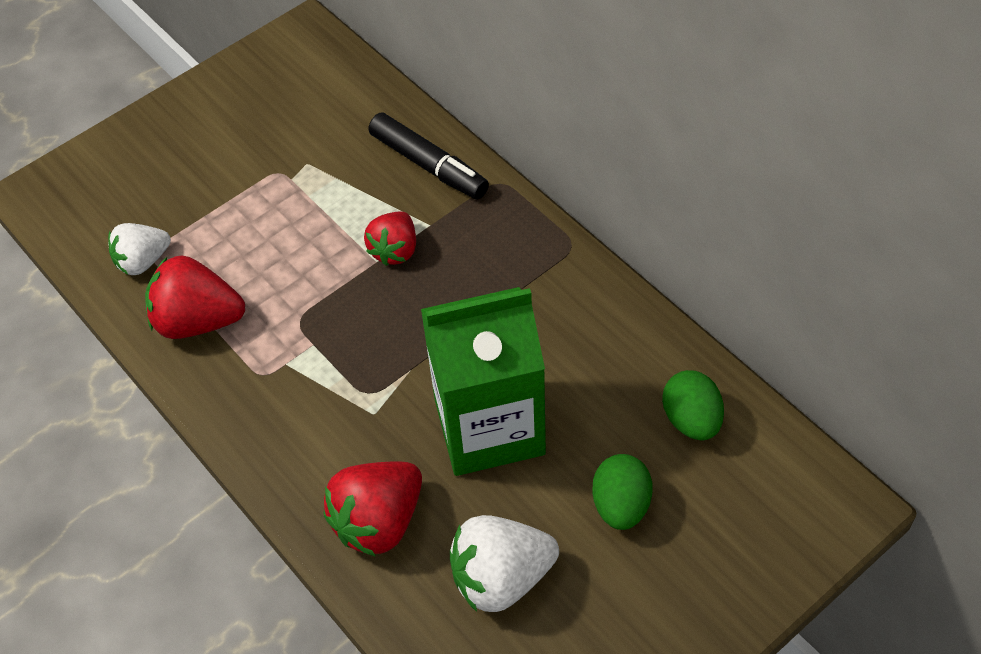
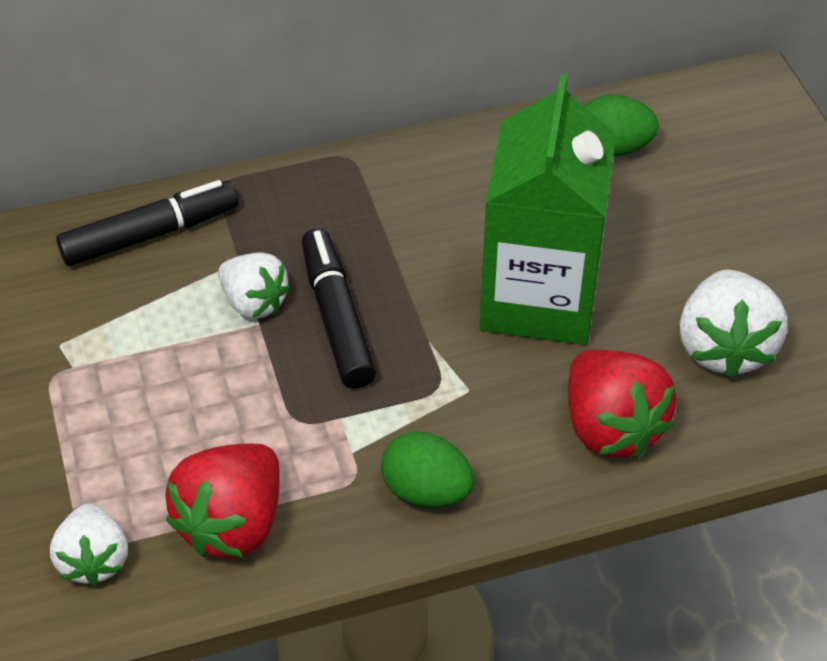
camera: 70 degrees left, 5 degrees down
red strawberry [364,212,416,266] -> white strawberry [218,252,290,319]
green egg [592,454,652,530] -> green egg moved to [381,431,474,508]
none -> black marker [301,228,376,389]

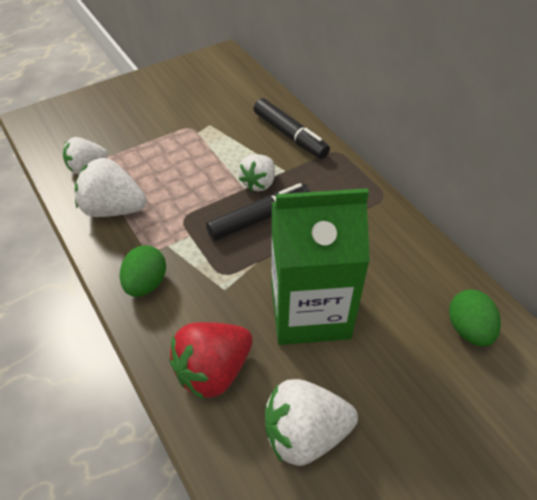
camera: 75 degrees right, 0 degrees up
red strawberry [166,444,280,558] -> white strawberry [75,158,147,217]

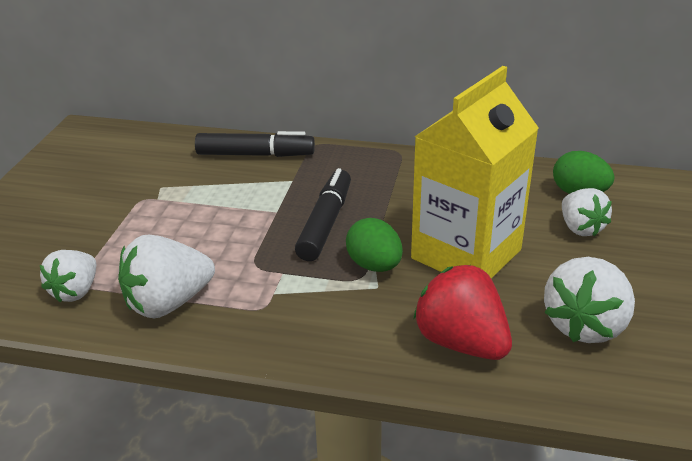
camera: 45 degrees left, 15 degrees down
green egg [120,245,166,297] -> green egg moved to [346,218,403,272]
red strawberry [169,322,253,399] -> red strawberry turned 135 degrees clockwise [413,265,512,360]
white strawberry [238,154,275,191] -> white strawberry moved to [562,188,612,236]
green carton [271,188,370,345] -> yellow carton [411,66,539,279]

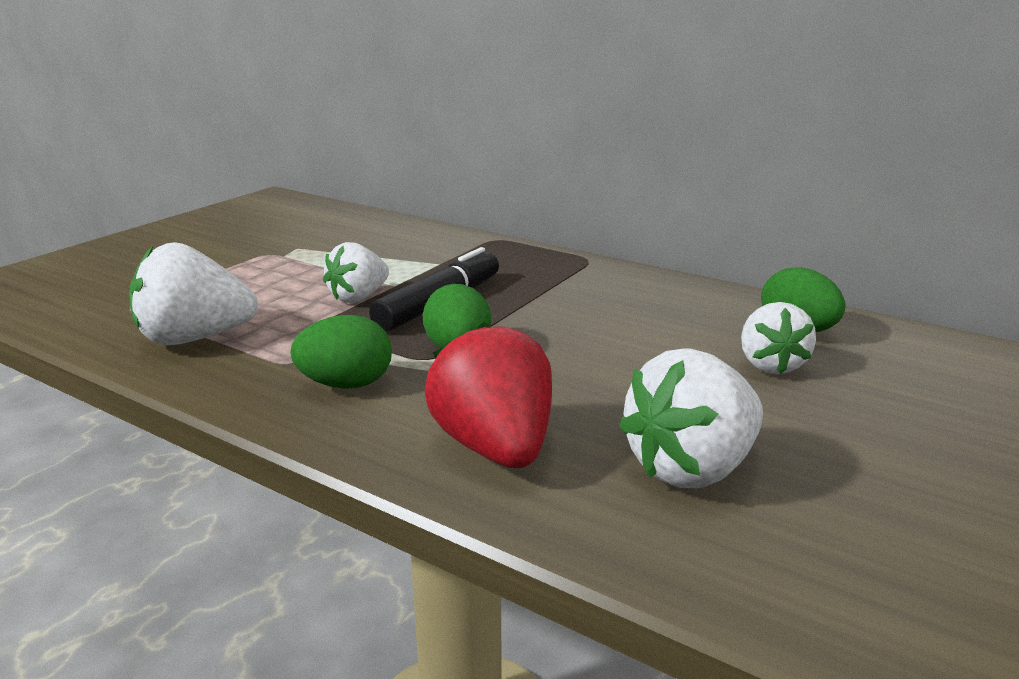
camera: 20 degrees right, 10 degrees down
white strawberry [40,250,96,302] -> white strawberry moved to [323,242,389,303]
black marker [195,131,315,157] -> none
yellow carton [411,66,539,279] -> none
none -> green egg [290,315,392,389]

